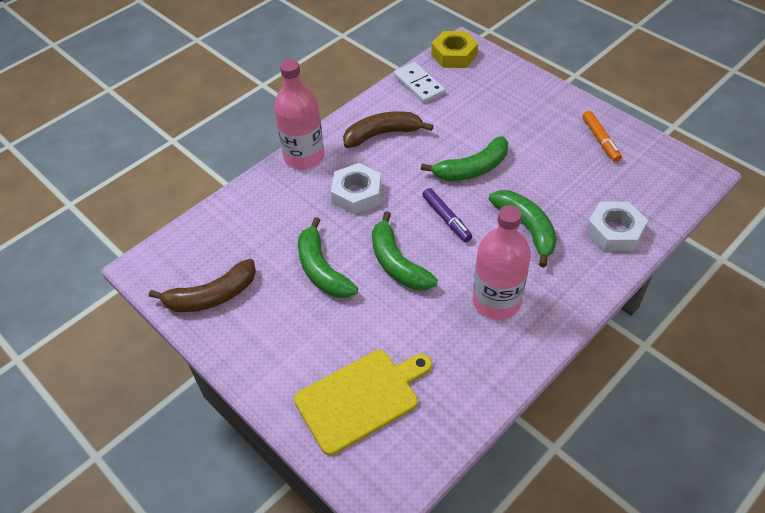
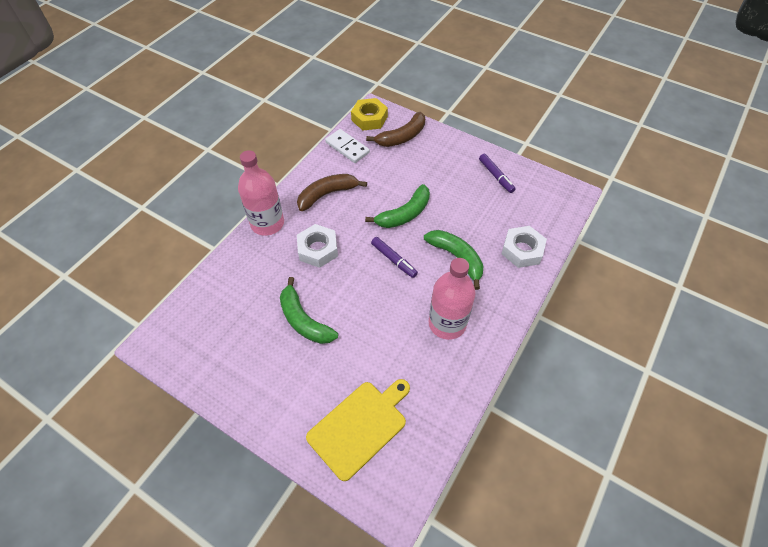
camera: 15 degrees left, 5 degrees up
brown banana [149,259,256,312] -> brown banana moved to [366,112,425,147]
green banana [372,211,438,290] -> none
orange marker [582,111,622,162] -> purple marker [479,154,516,193]

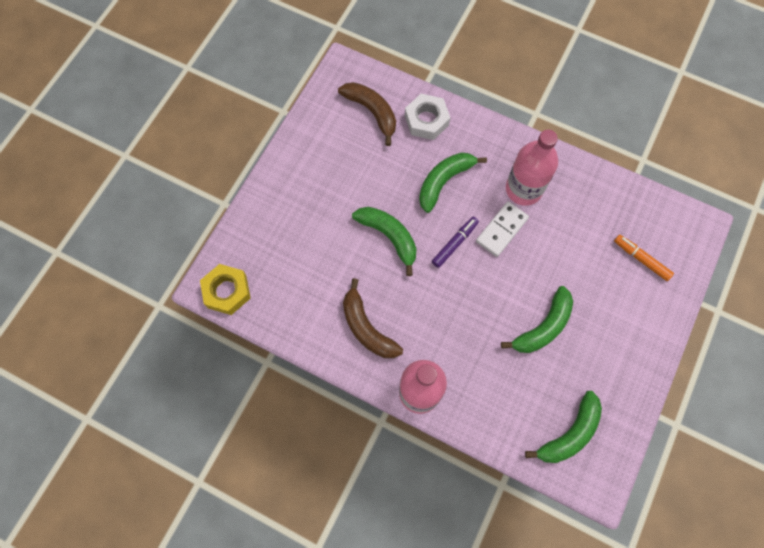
camera: 95 degrees left, 15 degrees up
white nut [297,224,338,268] -> none
yellow cutting board [306,379,410,481] -> orange marker [614,235,674,281]
white domino [325,129,370,163] -> white domino moved to [476,201,529,257]
brown banana [366,112,425,147] -> brown banana moved to [338,82,396,146]
purple marker [479,154,516,193] -> none
none -> green banana [525,391,602,463]

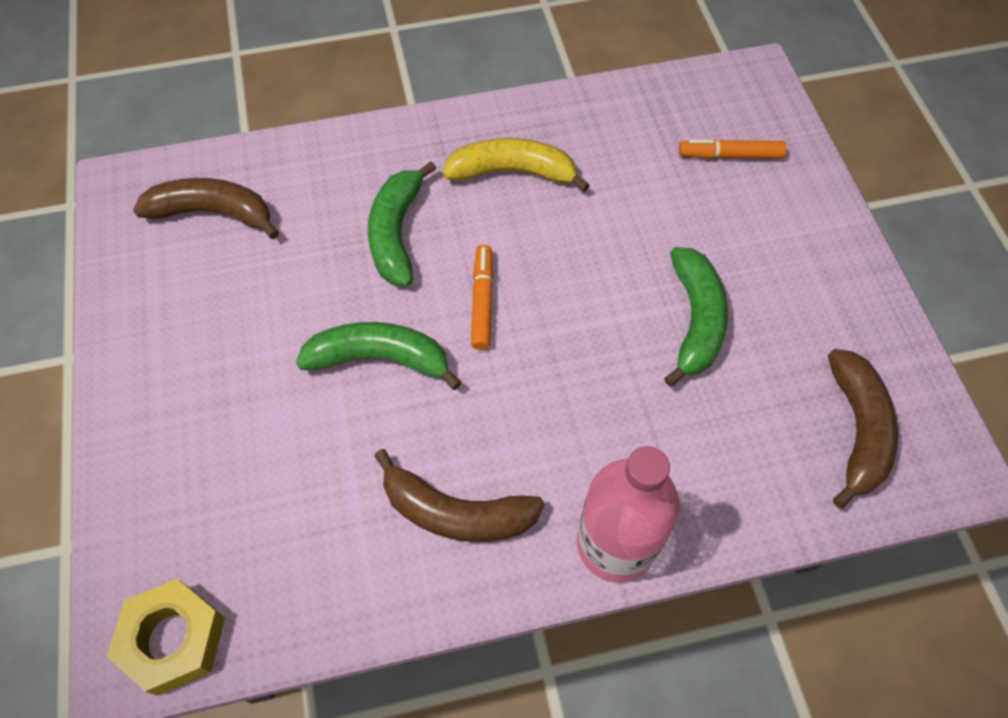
camera: 40 degrees left, 10 degrees down
white nut [405,94,450,140] -> none
purple marker [432,217,479,268] -> orange marker [471,245,494,350]
white domino [476,201,529,257] -> none
pink bottle [506,130,558,206] -> yellow banana [443,138,590,192]
green banana [525,391,602,463] -> brown banana [828,349,898,508]

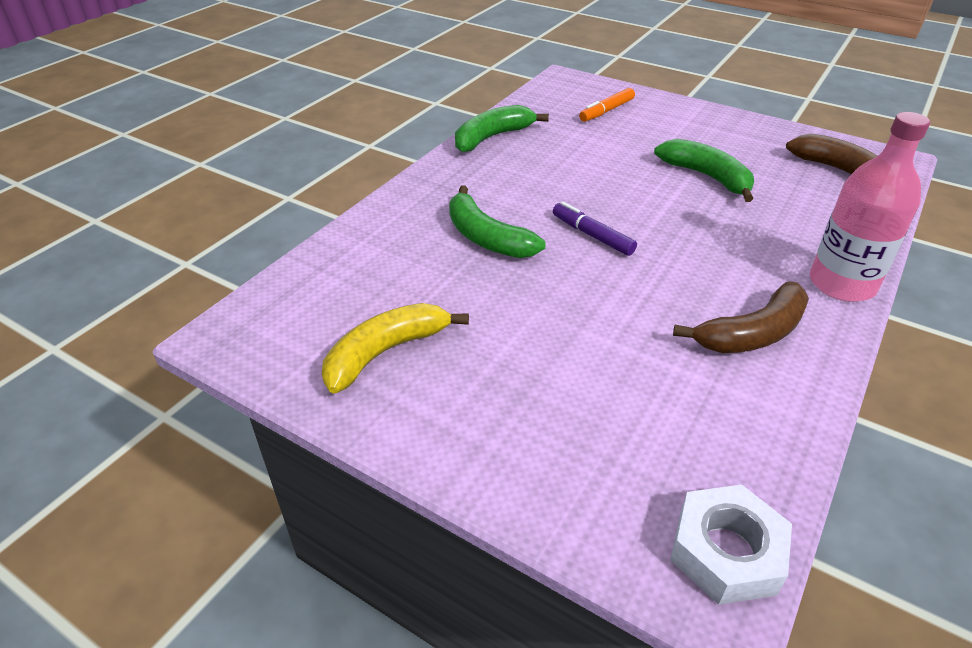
camera: 45 degrees left, 20 degrees down
yellow nut [107,579,225,696] -> white nut [670,485,792,605]
brown banana [133,178,279,239] -> none
green banana [296,322,462,390] -> green banana moved to [455,105,549,152]
yellow banana [443,138,590,192] -> yellow banana moved to [322,303,469,394]
orange marker [471,245,494,350] -> purple marker [553,202,637,256]

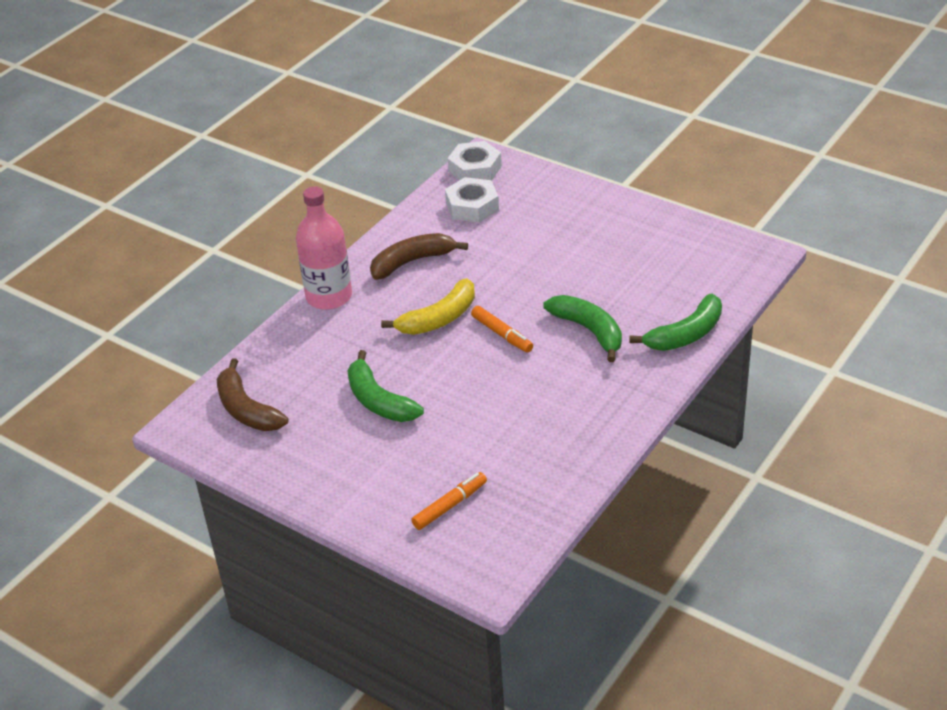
camera: 175 degrees left, 0 degrees up
yellow banana [322,303,469,394] -> yellow banana moved to [381,278,475,335]
green banana [455,105,549,152] -> green banana moved to [629,294,722,351]
purple marker [553,202,637,256] -> orange marker [471,306,533,353]
none -> white nut [445,177,499,223]

